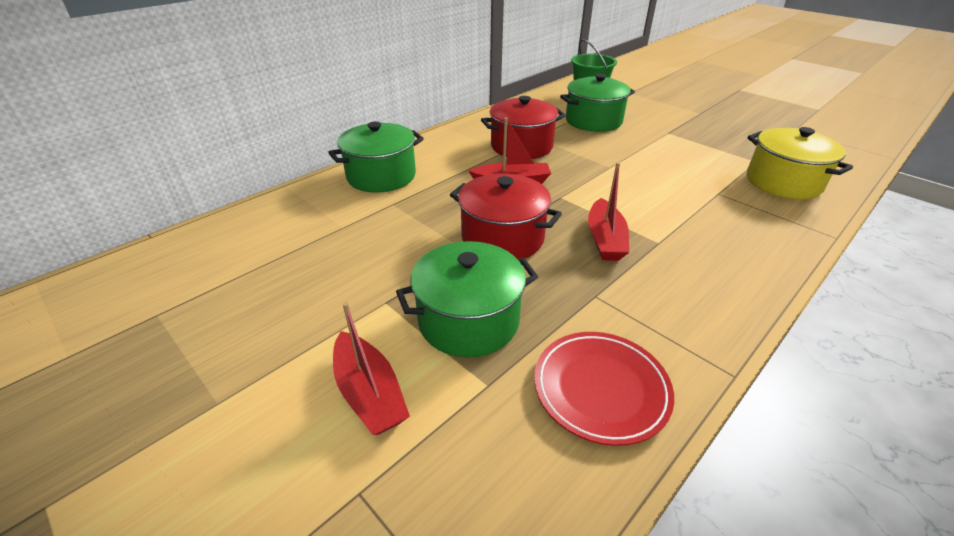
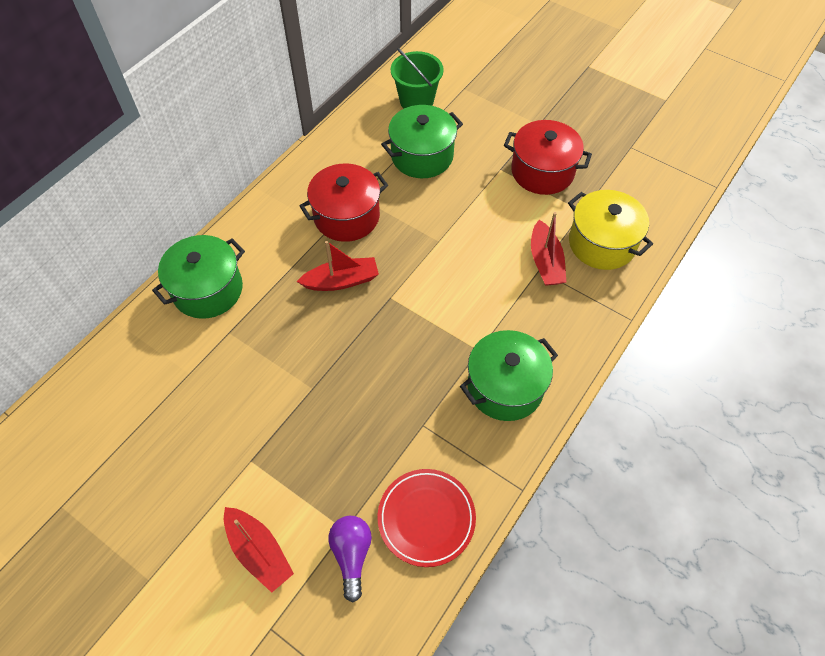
camera: 10 degrees left, 20 degrees up
green pot [396,241,538,358] -> green pot moved to [460,330,558,421]
red pot [450,173,562,259] -> red pot moved to [504,120,592,195]
red boat [588,162,629,261] -> red boat moved to [531,212,566,286]
none -> purple light bulb [328,516,372,602]

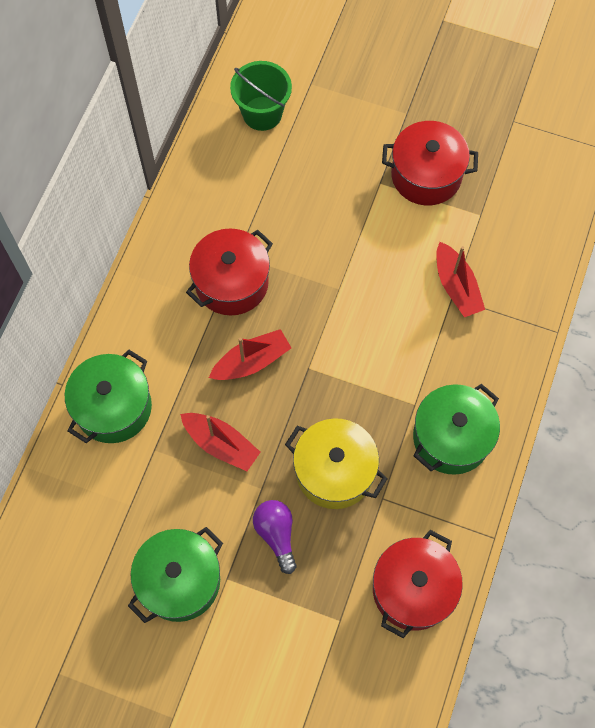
camera: 15 degrees left, 10 degrees up
red boat [224,507,294,593] -> red boat moved to [180,413,261,471]
purple light bulb [328,516,372,602] -> purple light bulb moved to [253,500,297,574]
red plate [378,469,476,567] -> red pot [373,530,463,638]
green pot [381,105,463,178] -> green pot moved to [128,527,223,623]
yellow pot [568,190,653,270] -> yellow pot moved to [285,418,388,509]

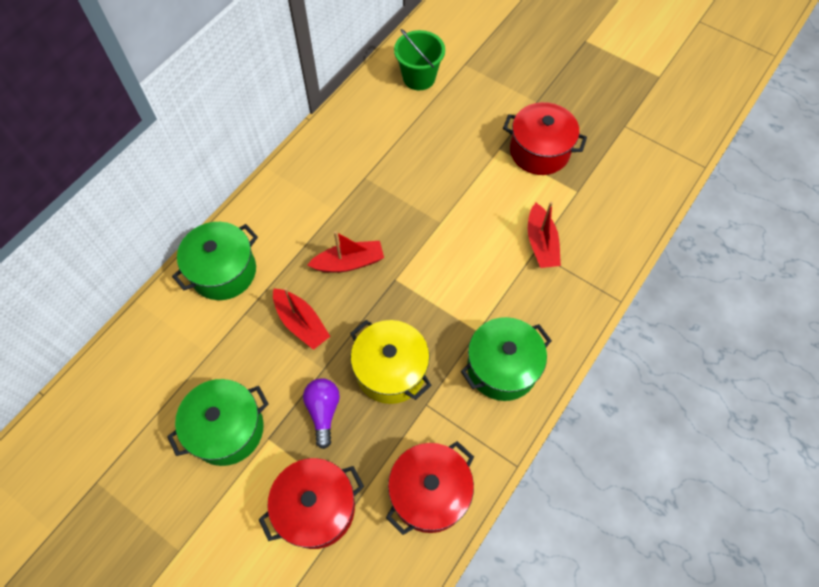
camera: 15 degrees right, 5 degrees down
red pot [186,228,273,315] -> red pot moved to [259,458,364,549]

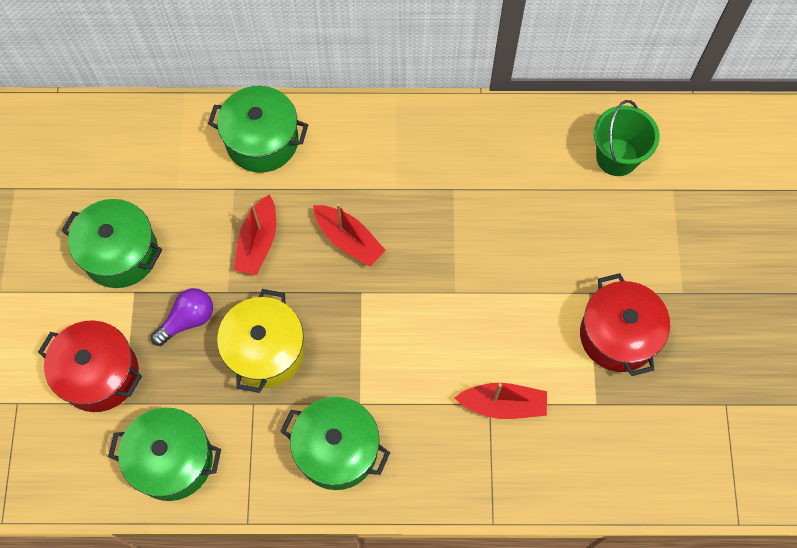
camera: 55 degrees right, 5 degrees up
red pot [386,441,474,535] -> green pot [108,408,221,501]
red boat [528,202,561,268] -> red boat turned 135 degrees counterclockwise [455,383,547,419]

